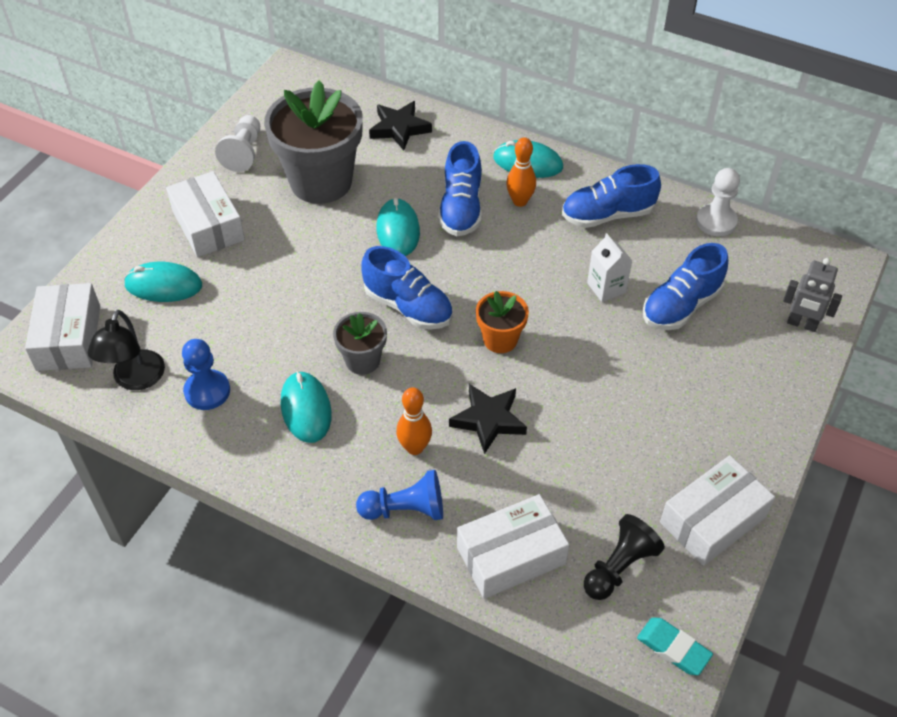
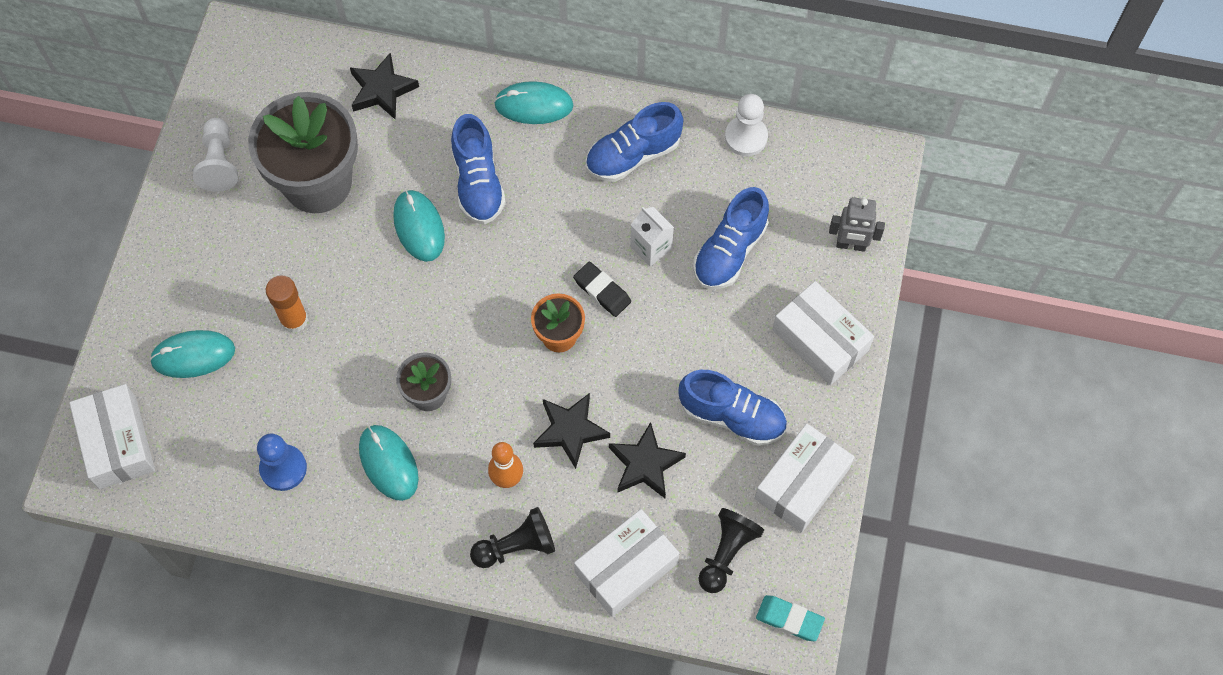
camera: 15 degrees left, 15 degrees up
black lamp [88,310,165,390] -> none
white box [166,171,245,257] -> white box moved to [772,281,874,385]
blue pawn [356,470,443,520] -> black pawn [470,507,555,568]
blue shoe [362,246,452,330] -> blue shoe moved to [678,370,787,446]
orange bowling pin [506,137,536,207] -> none
none -> orange glue stick [266,275,308,333]
none -> black eraser [573,261,631,317]
none -> black star [609,422,686,498]

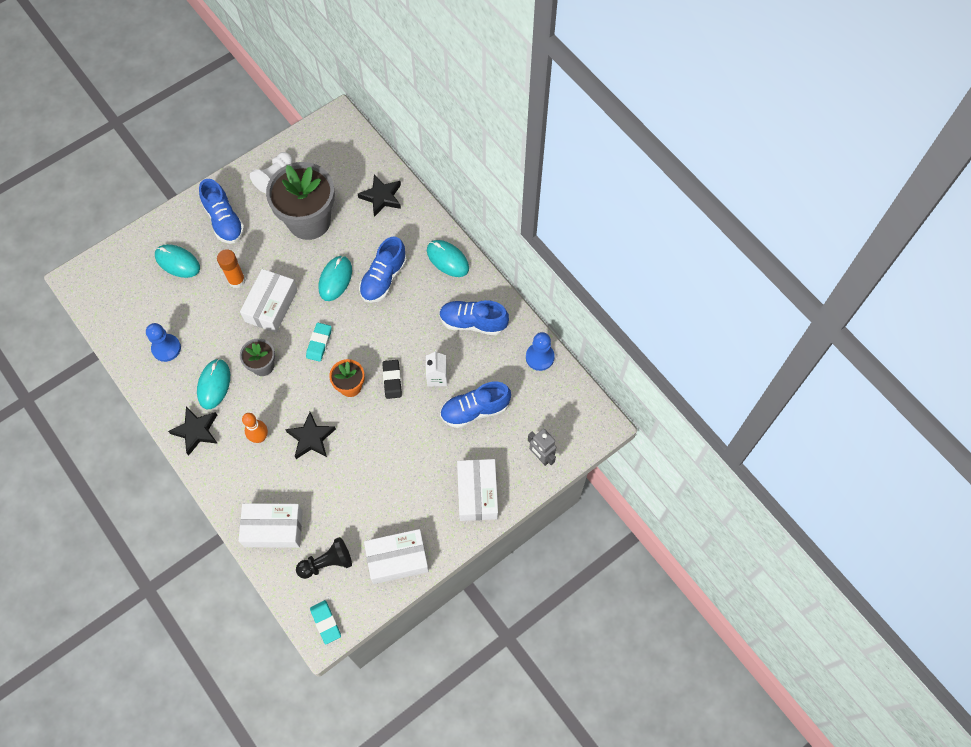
camera: 40 degrees right, 0 degrees up
white box [69,384,155,489] -> white box moved to [240,269,297,333]
black pawn [470,507,555,568] -> none
black star [609,422,686,498] -> black star moved to [168,407,218,456]
blue shoe [678,370,787,446] -> blue shoe moved to [199,179,245,244]
white pawn [725,94,768,156] -> blue pawn [526,332,555,371]
none -> turquoise eraser [306,323,332,362]

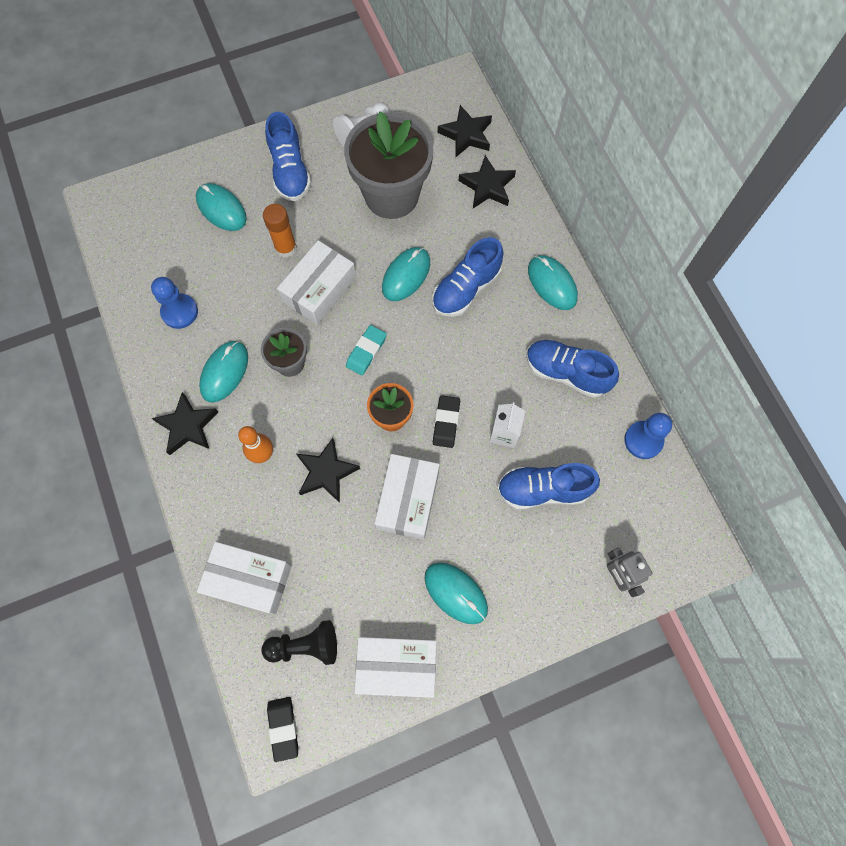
camera: 15 degrees right, 5 degrees up
turquoise eraser [310,600,341,644] -> black eraser [267,697,298,762]
white box [457,459,498,521] -> white box moved to [374,454,440,540]
none -> turquoise mouse [424,563,488,624]
none -> black star [438,105,492,157]

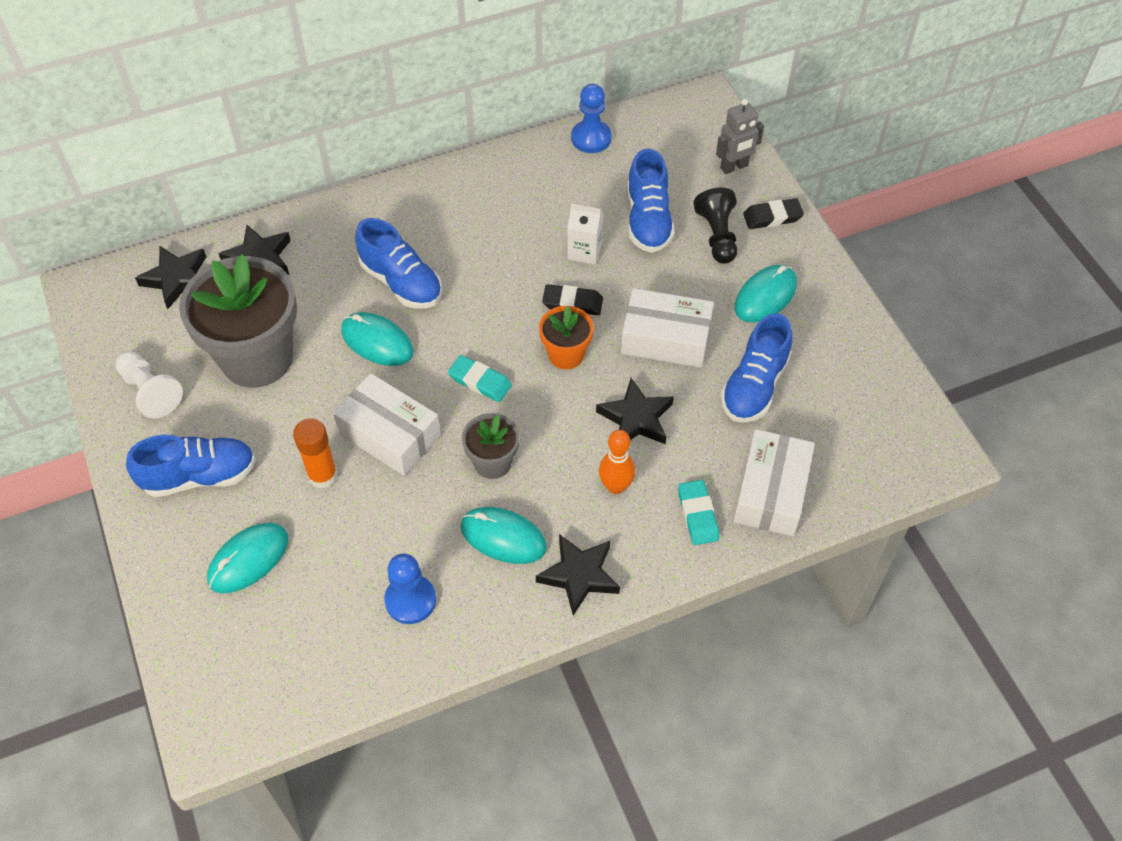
camera: 90 degrees left, 15 degrees down
black pawn [261,620,337,665] -> black pawn moved to [693,188,737,264]
black eraser [267,697,298,762] -> black eraser moved to [743,198,804,229]
white box [354,637,436,698] -> none
blue shoe [526,340,619,398] -> blue shoe moved to [721,313,792,423]
turquoise mouse [528,255,578,310] -> none
none -> turquoise eraser [678,480,719,545]

